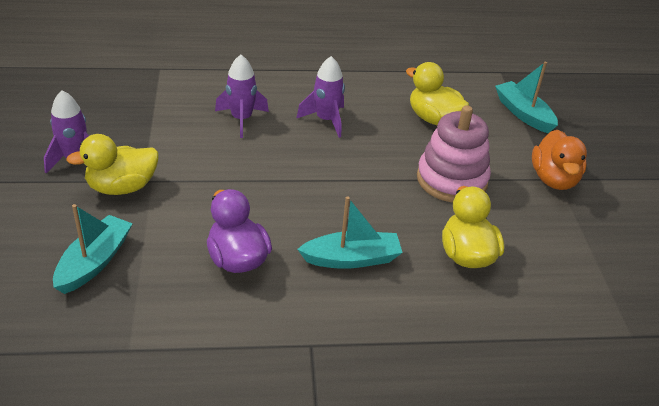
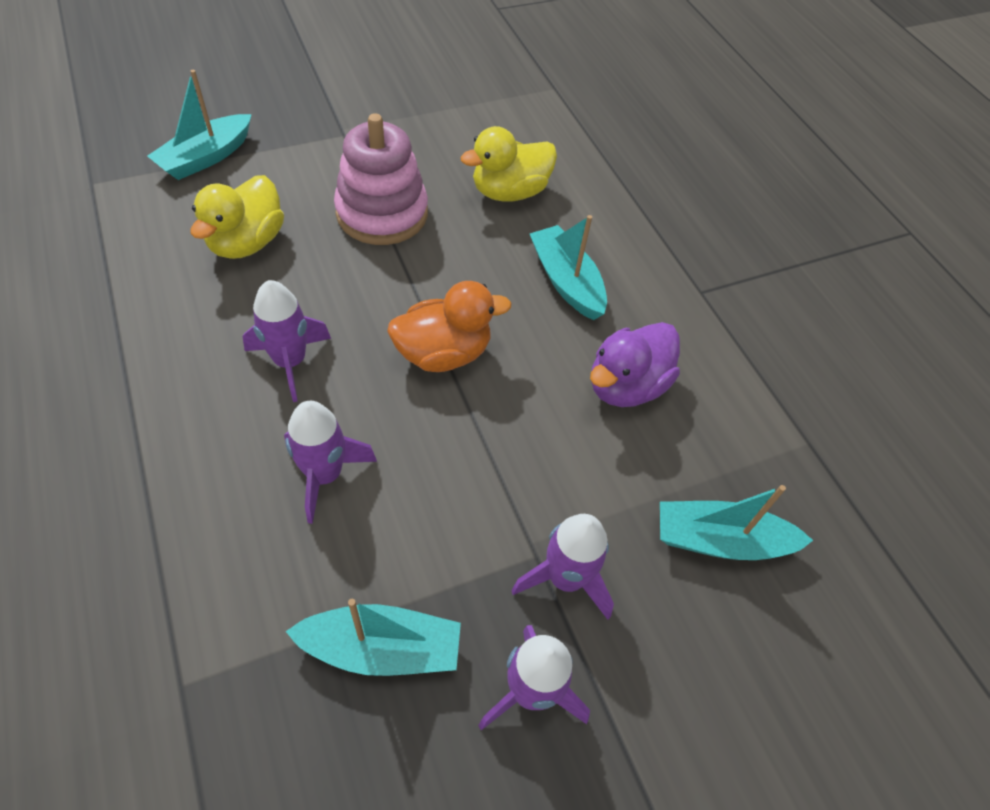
camera: 110 degrees left, 15 degrees up
yellow duck [66,134,159,195] -> purple rocket [511,514,614,620]
orange duck [532,130,587,190] -> orange duck moved to [387,281,512,372]
none -> turquoise boat [285,599,461,676]

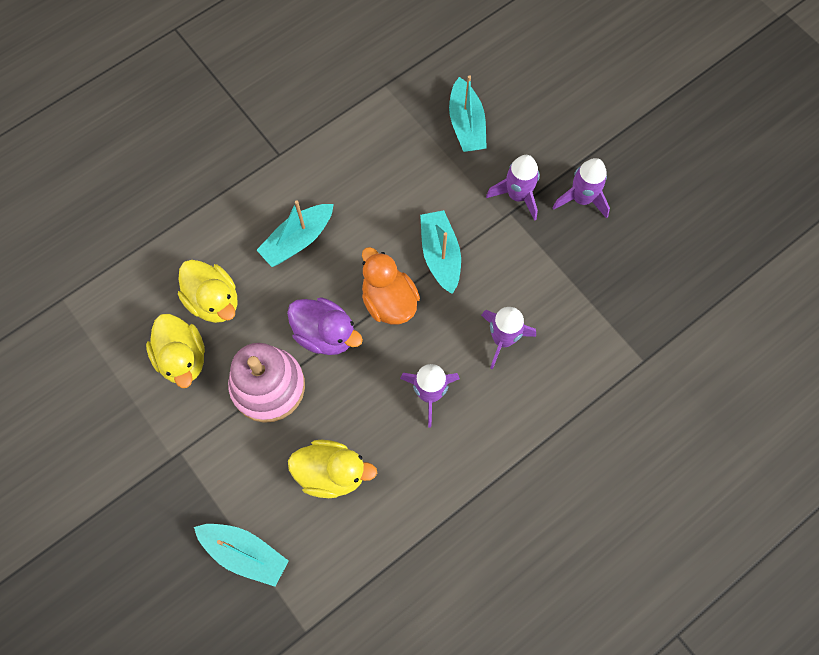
camera: 100 degrees left, 15 degrees up
turquoise boat [285,599,461,676] -> turquoise boat moved to [420,210,461,294]
purple duck [590,322,680,407] -> purple duck moved to [287,297,363,355]
none -> yellow duck [146,314,205,388]

